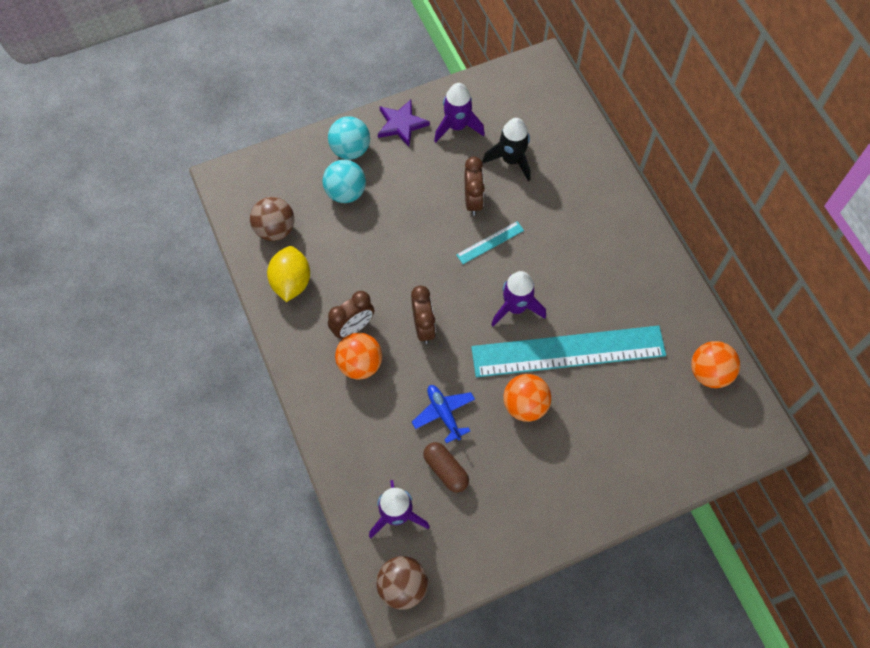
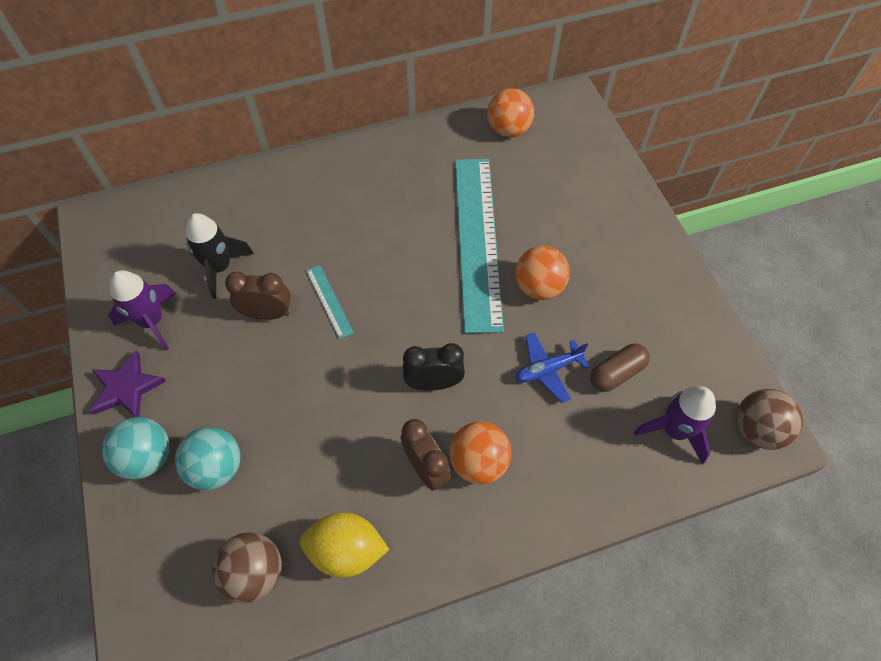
camera: 85 degrees left, 5 degrees down
brown clock [411,286,436,344] -> black clock [403,343,465,391]
purple rocket [491,271,546,326] -> none

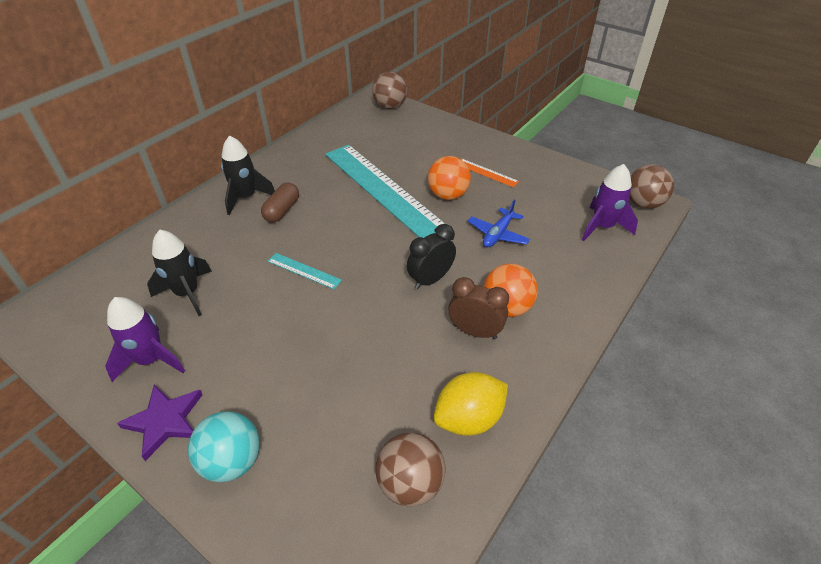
camera: 35 degrees left, 15 degrees down
turquoise ball [175,427,241,490] -> none
brown clock [225,272,291,320] -> none
orange ball [487,88,534,137] -> none
brown capsule [590,343,650,392] -> brown capsule moved to [261,183,299,222]
none -> black rocket [221,135,275,215]
none -> brown ball [372,72,407,109]
none -> orange ruler [461,158,519,187]

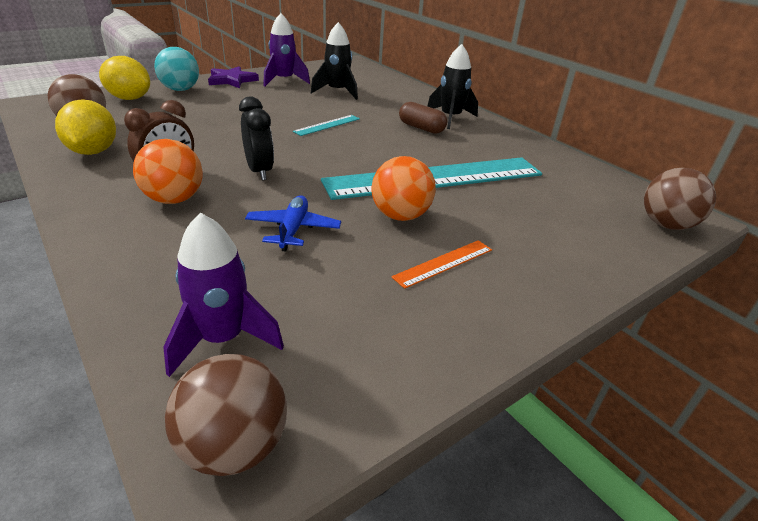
camera: 105 degrees right, 10 degrees down
blue plane [468,200,530,248] -> blue plane turned 45 degrees clockwise [245,195,341,251]
none -> yellow lemon [99,56,150,100]

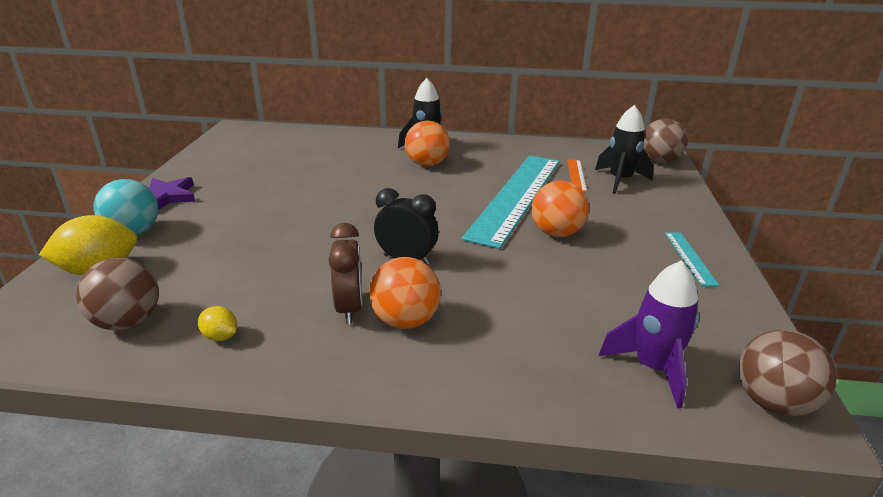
camera: 45 degrees left, 5 degrees down
yellow lemon [55,99,116,155] -> yellow lemon [198,306,237,341], size x0.49
blue plane [245,195,341,251] -> none
purple rocket [263,13,310,86] -> none
turquoise ruler [293,115,360,136] -> turquoise ruler moved to [665,232,719,286]
black rocket [311,22,358,100] -> black rocket moved to [595,105,654,194]
orange ruler [391,240,492,289] -> orange ruler moved to [567,159,587,192]
brown capsule [399,102,447,134] -> orange ball [405,121,450,167]

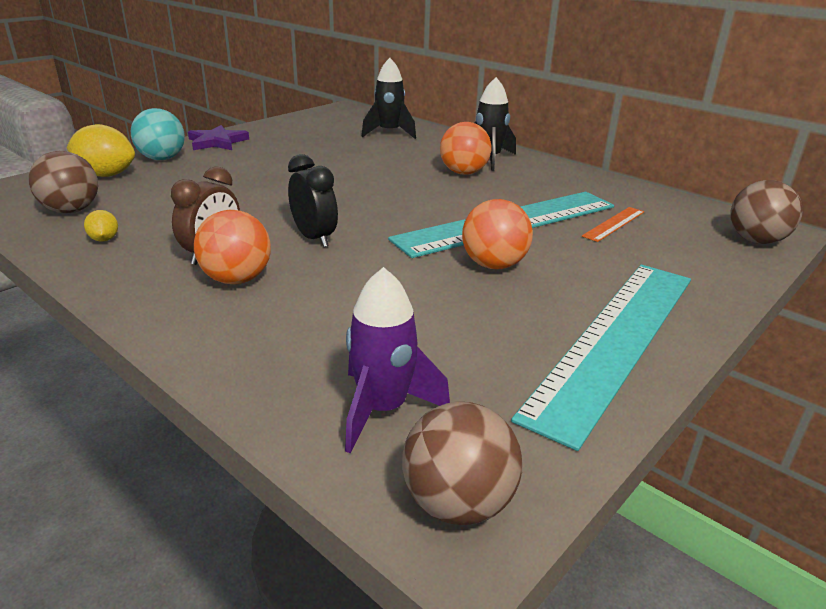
camera: 35 degrees right, 0 degrees up
black rocket [595,105,654,194] -> black rocket moved to [361,58,416,139]
turquoise ruler [665,232,719,286] -> turquoise ruler [511,265,691,451], size x2.50

